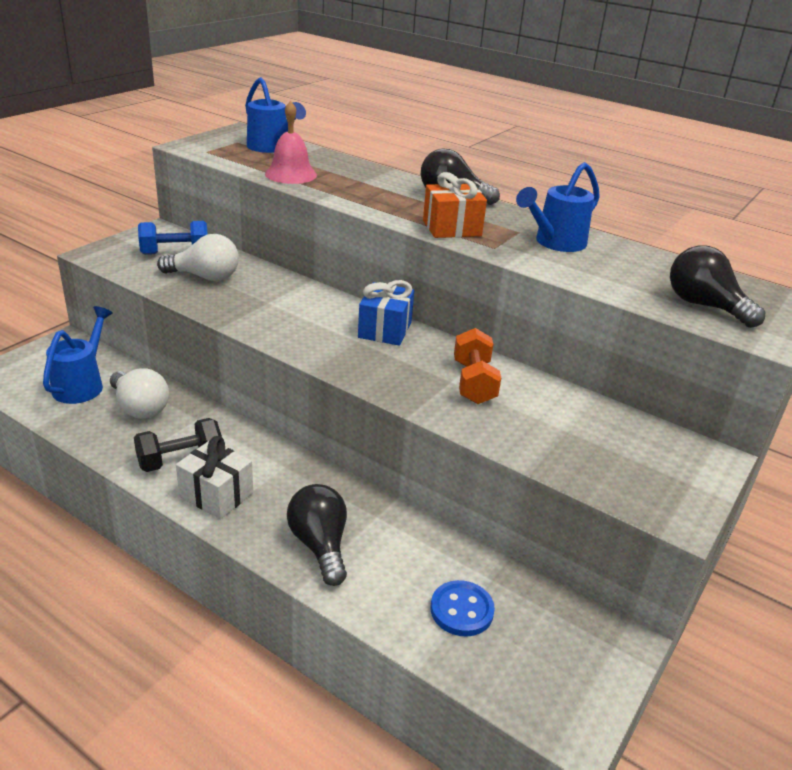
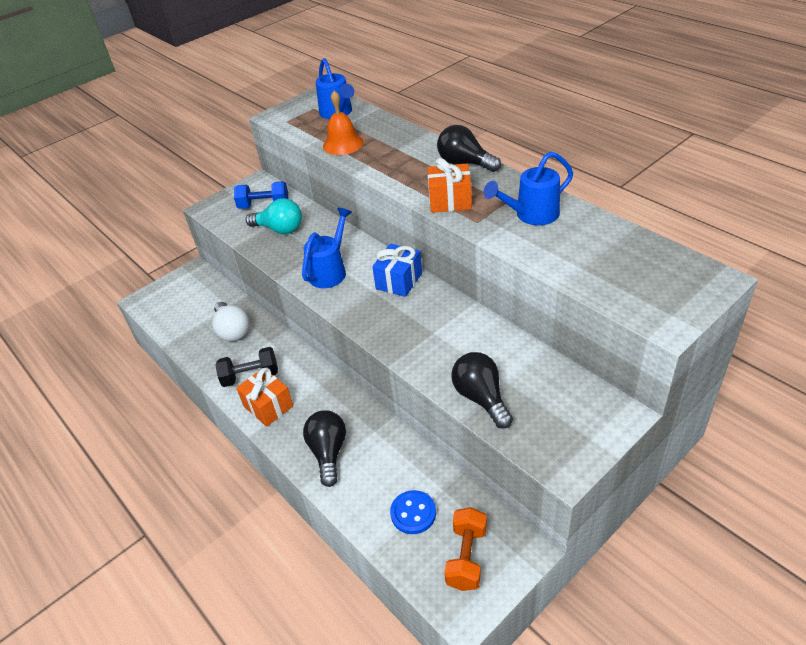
camera: 20 degrees right, 10 degrees up
blue watering can [43,306,113,404] -> blue watering can moved to [302,207,352,288]
white light bulb [157,234,239,281] -> turquoise light bulb [246,198,302,234]
white gift [176,436,253,519] -> orange gift [236,367,293,427]
pink bell [265,101,317,184] -> orange bell [323,90,363,155]
orange dumbbell [454,328,501,404] -> orange dumbbell moved to [444,507,487,591]
black light bulb [670,245,765,328] -> black light bulb moved to [451,352,513,429]

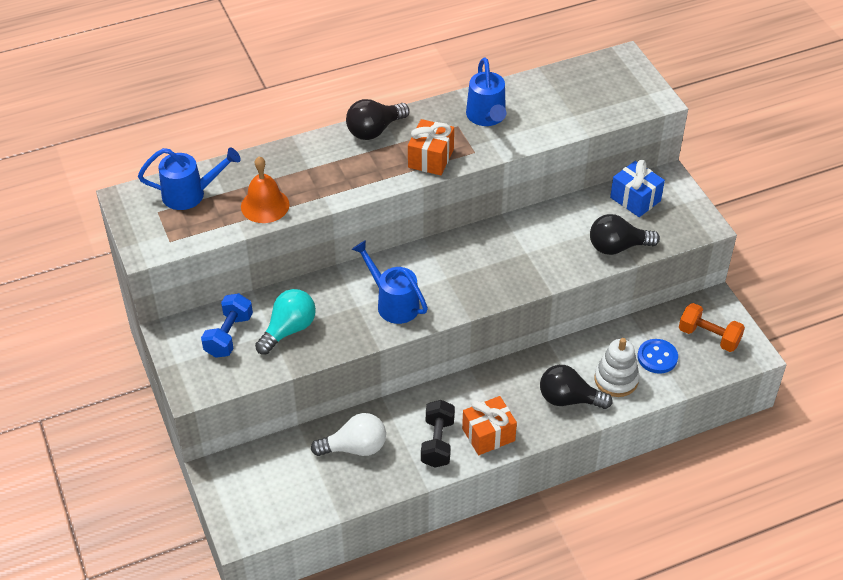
camera: 75 degrees left, 5 degrees up
blue gift [372,243,422,297] -> blue gift moved to [610,160,665,217]
none -> white stacking toy [594,338,639,397]

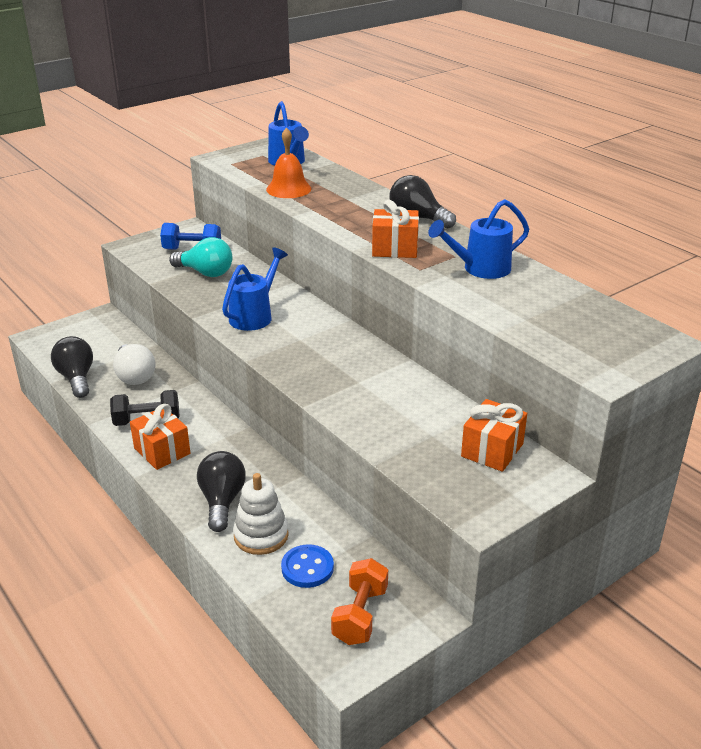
camera: 75 degrees right, 15 degrees down
black light bulb [590,214,660,255] -> black light bulb moved to [51,336,93,398]
blue gift [610,160,665,217] -> orange gift [461,399,527,472]

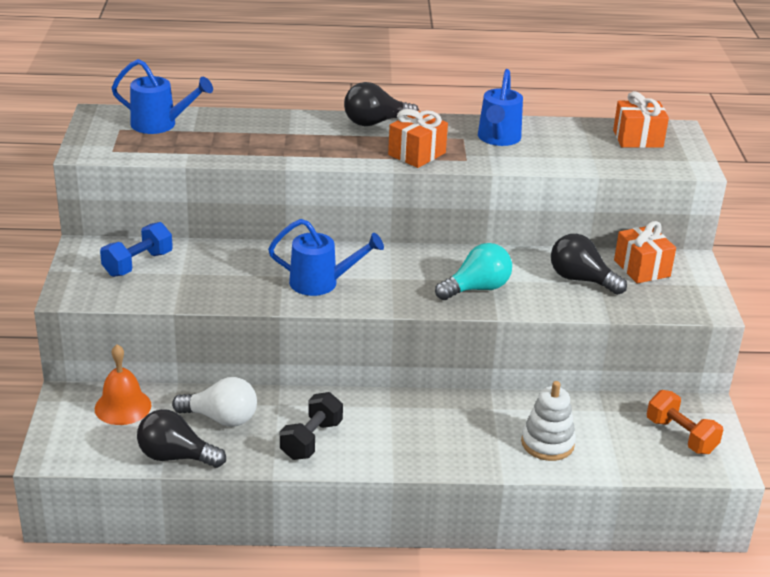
camera: 55 degrees left, 0 degrees up
orange gift [130,404,190,470] -> orange gift moved to [613,91,669,148]
turquoise light bulb [169,237,233,277] -> turquoise light bulb moved to [435,243,512,300]
black light bulb [197,451,246,532] -> black light bulb moved to [551,234,627,295]
blue watering can [222,247,288,331] -> blue watering can turned 120 degrees clockwise [268,219,384,296]
orange bell [266,128,311,198] -> orange bell moved to [95,344,152,425]
blue button [281,544,334,588] -> none

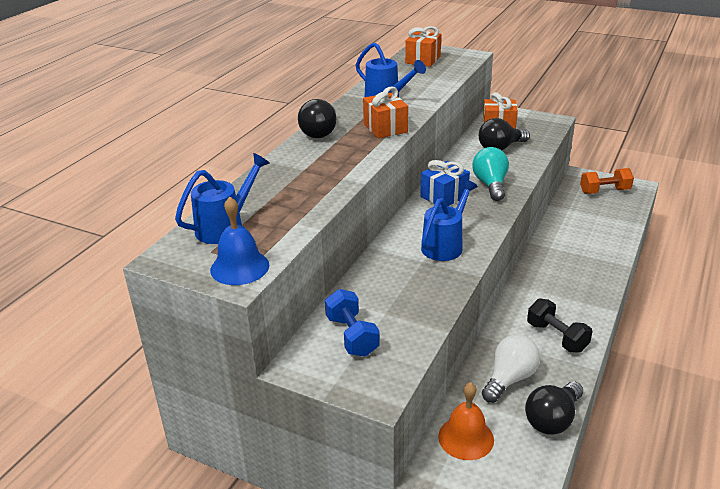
camera: 60 degrees left, 0 degrees up
white stacking toy [521,381,576,461] -> none
none -> blue bell [210,197,269,285]
none -> blue gift [420,160,470,206]

